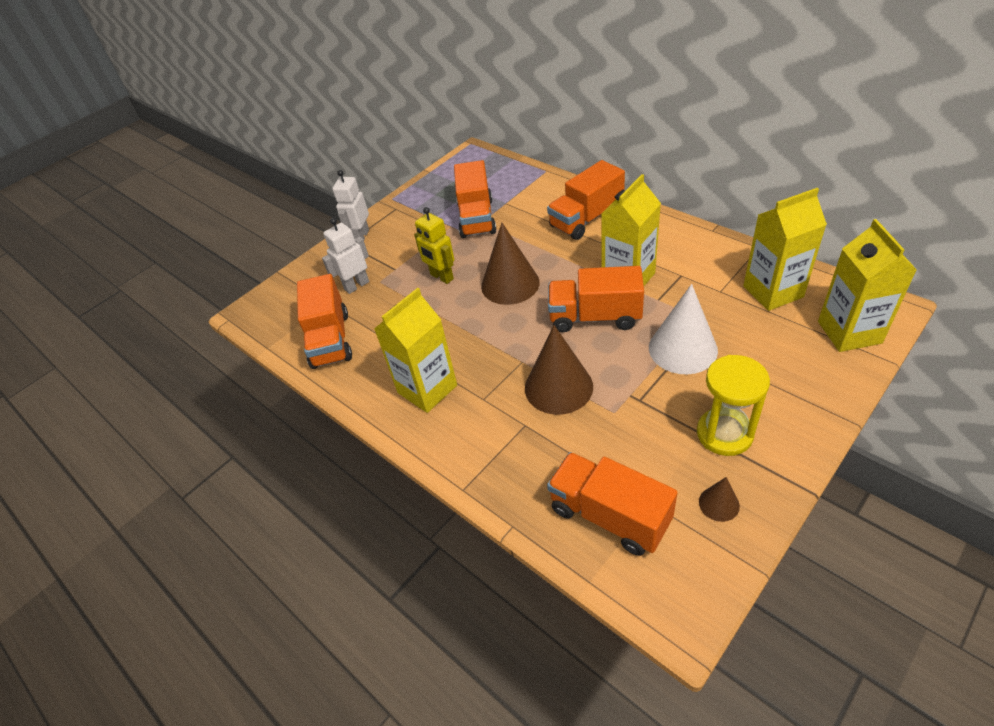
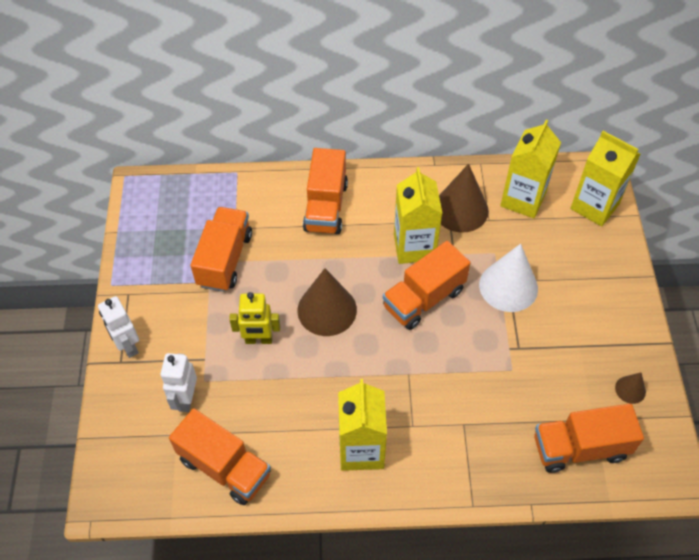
camera: 50 degrees left, 10 degrees up
orange truck [454,160,496,238] -> orange truck turned 120 degrees counterclockwise [190,207,252,292]
brown cone [525,325,593,415] -> brown cone moved to [439,164,489,232]
yellow hourglass [697,355,770,456] -> none

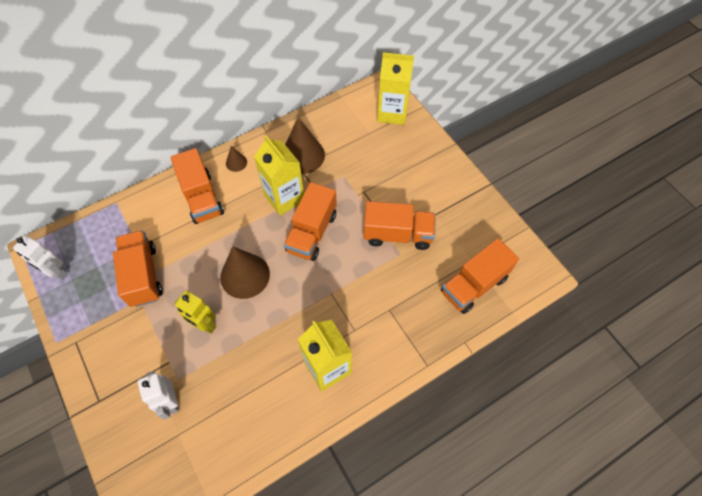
camera: 30 degrees left, 5 degrees up
white robot [98,296,139,358] -> white robot moved to [13,235,68,281]
orange truck [169,408,271,505] -> orange truck moved to [363,201,436,250]
yellow robot [229,292,280,344] -> yellow robot turned 60 degrees clockwise [174,290,216,333]
white cone [479,244,538,312] -> none
yellow carton [500,120,561,218] -> none
brown cone [615,372,646,404] -> brown cone moved to [226,146,247,172]

